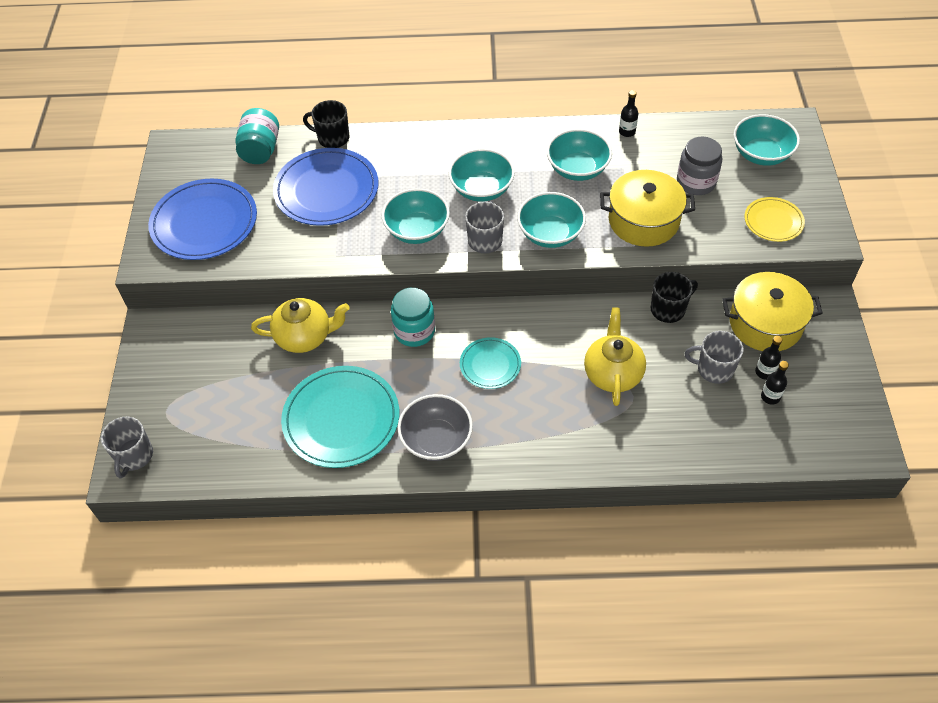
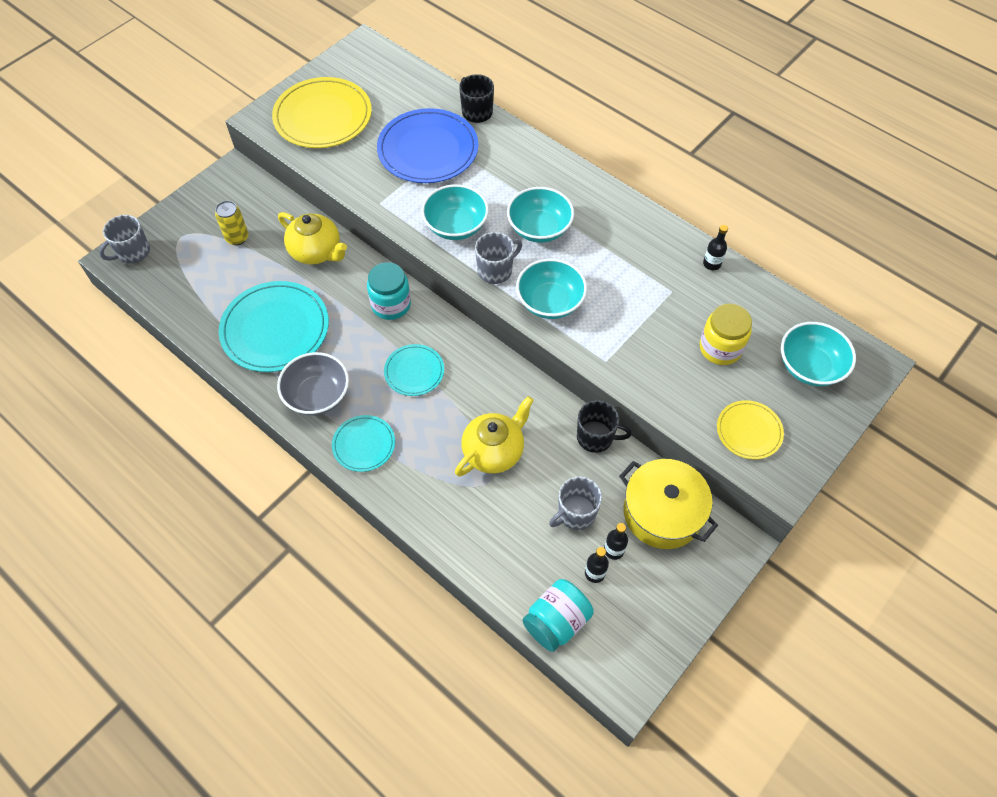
camera: 40 degrees right, 5 degrees up
blue plate [148,179,257,260] -> yellow plate [272,77,372,148]
turquoise jar [236,108,279,164] -> turquoise jar moved to [523,579,594,652]
turquoise bowl [547,129,612,181] -> none
yellow pot [600,170,695,247] -> none
grey jar [677,137,722,195] -> yellow jar [700,304,752,365]
grey mug [684,331,744,384] -> grey mug turned 90 degrees counterclockwise [549,476,602,530]
none -> yellow can [215,201,248,245]
none -> turquoise plate [332,415,395,472]

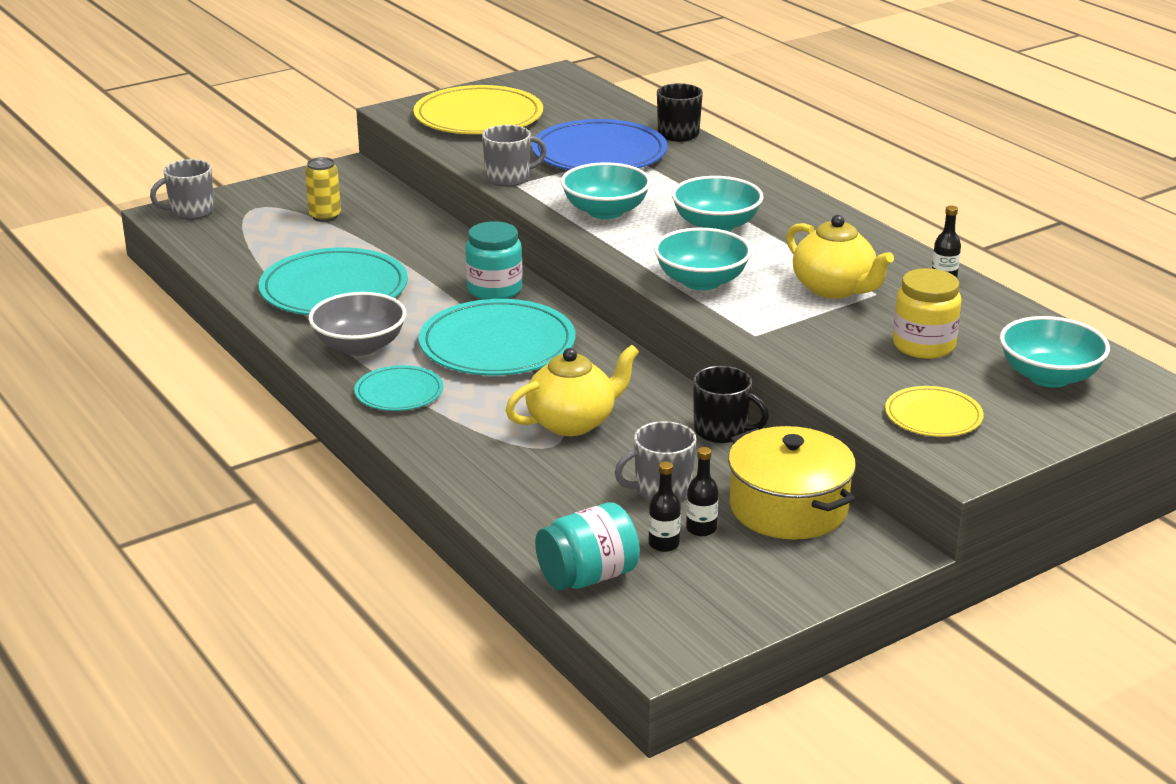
camera: 15 degrees right, 30 degrees down
yellow teapot [278,212,347,265] -> yellow teapot moved to [786,215,894,299]
turquoise plate [384,344,444,396] -> turquoise plate [419,299,575,375], size x1.85
grey mug [475,232,522,284] -> grey mug moved to [482,125,547,187]

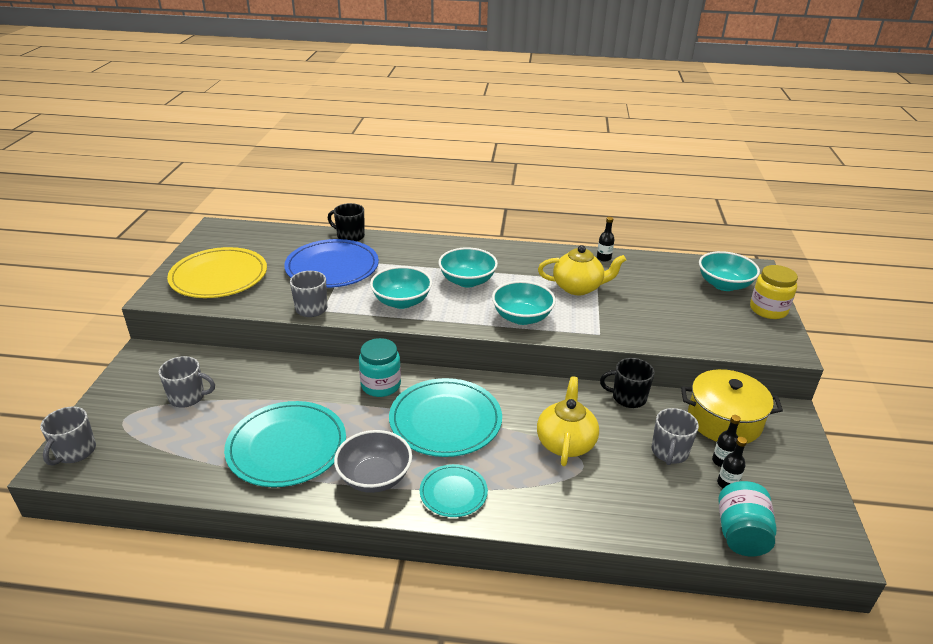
camera: 50 degrees left, 5 degrees up
yellow can [305,157,341,222] -> grey mug [158,356,215,407]
black mug [693,366,769,443] -> black mug turned 150 degrees counterclockwise [600,358,655,408]
yellow plate [885,386,984,437] -> none
yellow jar [893,268,962,359] -> yellow jar moved to [750,265,798,319]

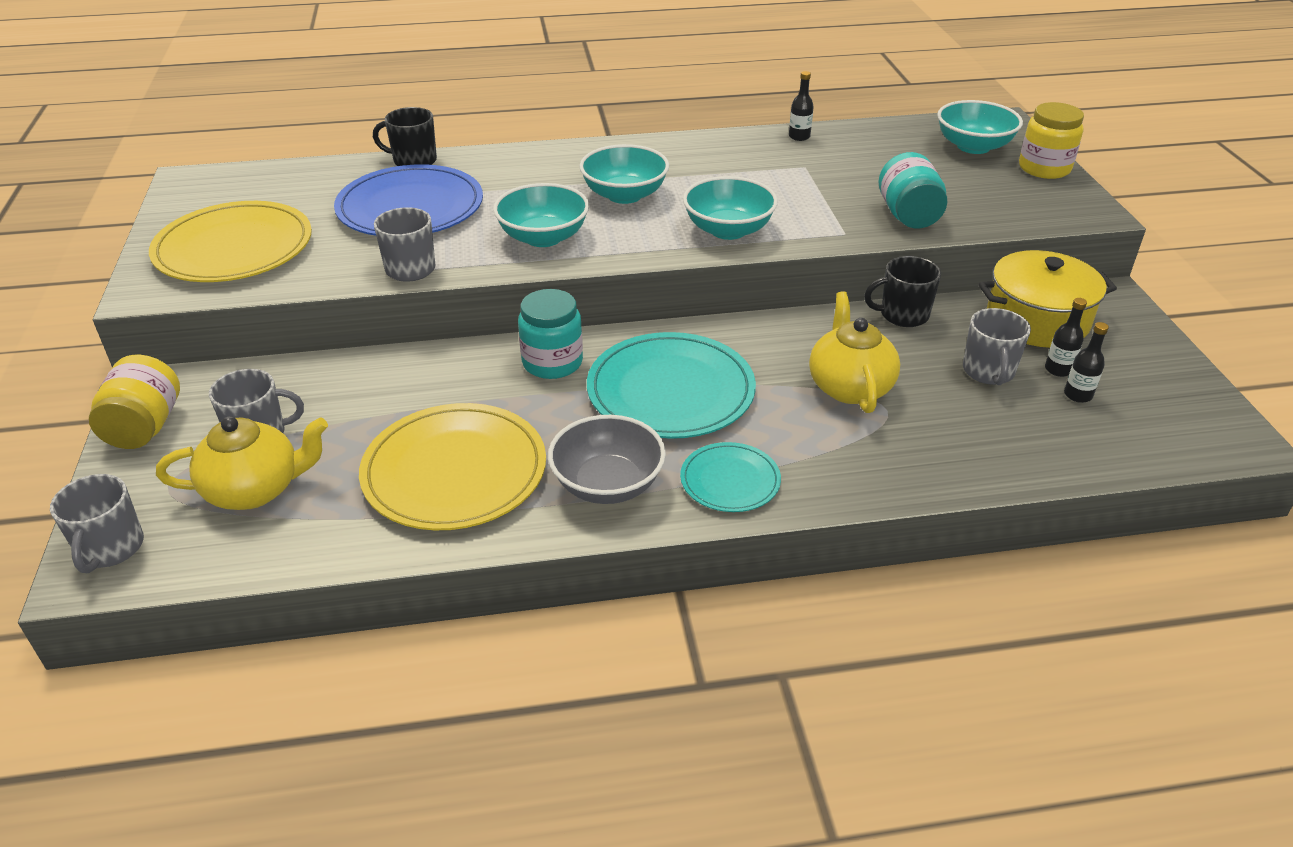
camera: 15 degrees left, 5 degrees up
turquoise plate [224,401,346,487] -> yellow plate [359,403,546,530]
yellow teapot [538,245,626,295] -> yellow teapot moved to [156,416,328,510]
turquoise jar [718,481,777,556] -> turquoise jar moved to [879,152,947,229]
none -> yellow jar [89,355,180,449]

